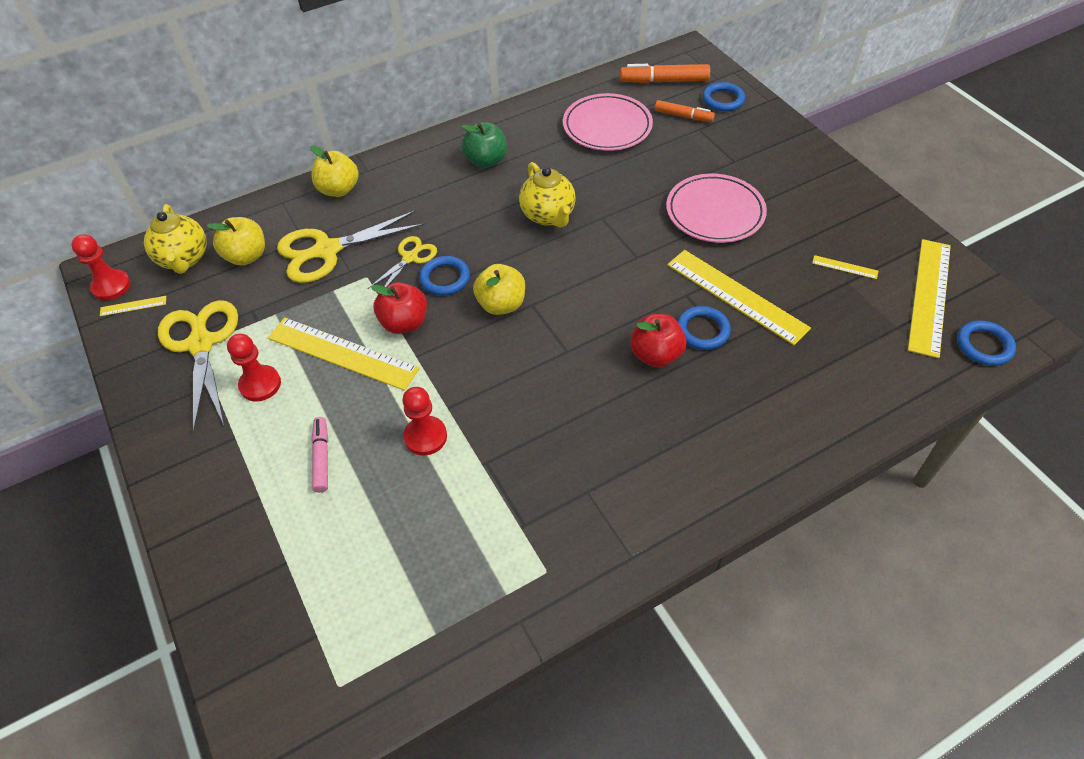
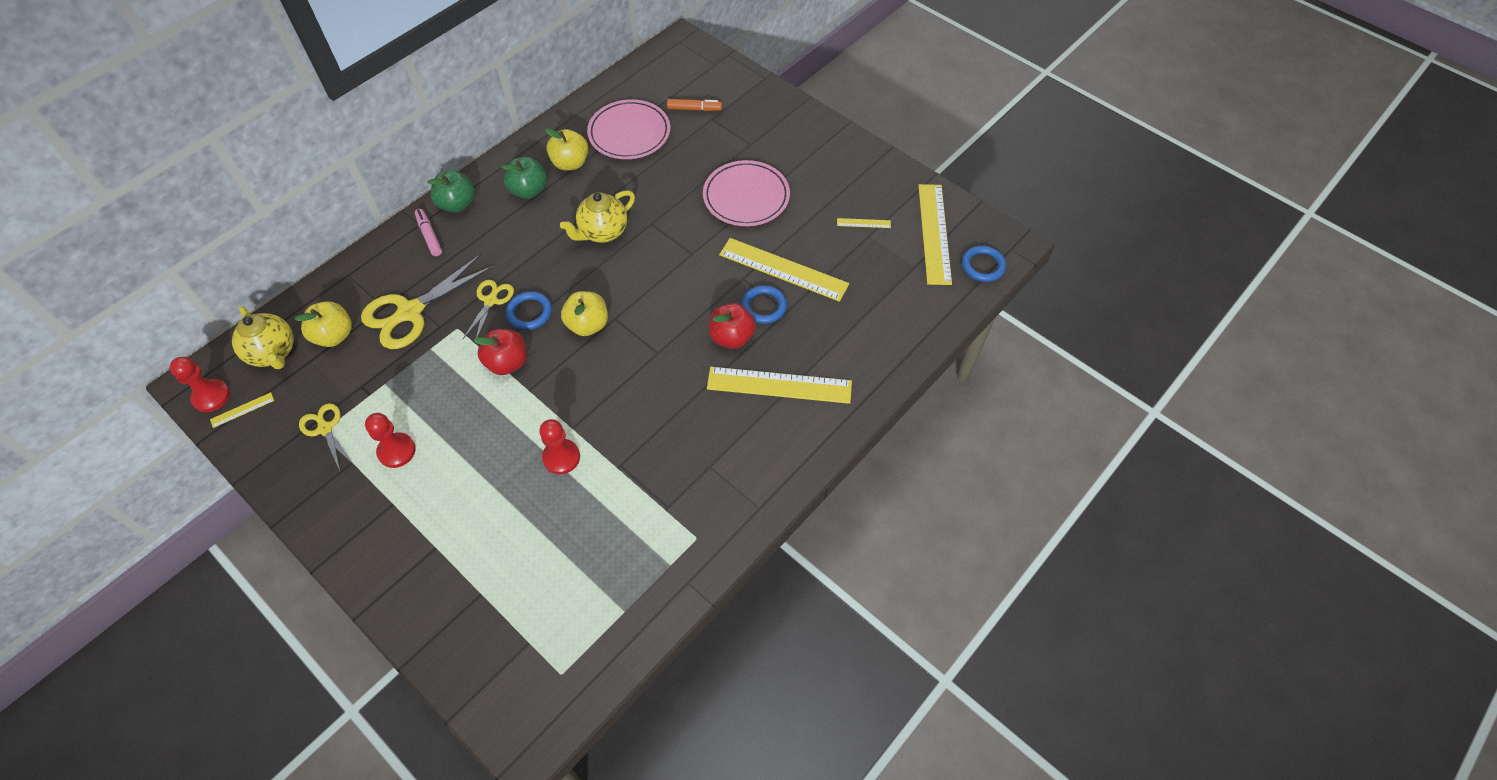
camera: 20 degrees left, 5 degrees up
yellow scissors [158,300,238,433] -> yellow scissors [299,403,354,473], size x0.55
yellow ruler [268,318,420,391] -> yellow ruler moved to [707,367,852,404]
yellow apple [311,146,359,197] -> yellow apple moved to [545,129,588,170]
pink marker [312,417,328,493] -> pink marker moved to [415,209,442,256]
yellow teapot [519,162,576,228] -> yellow teapot turned 90 degrees clockwise [560,190,635,243]
orange marker [620,64,710,83] -> none
blue ring [702,82,745,111] -> none
none -> green apple [427,170,475,213]

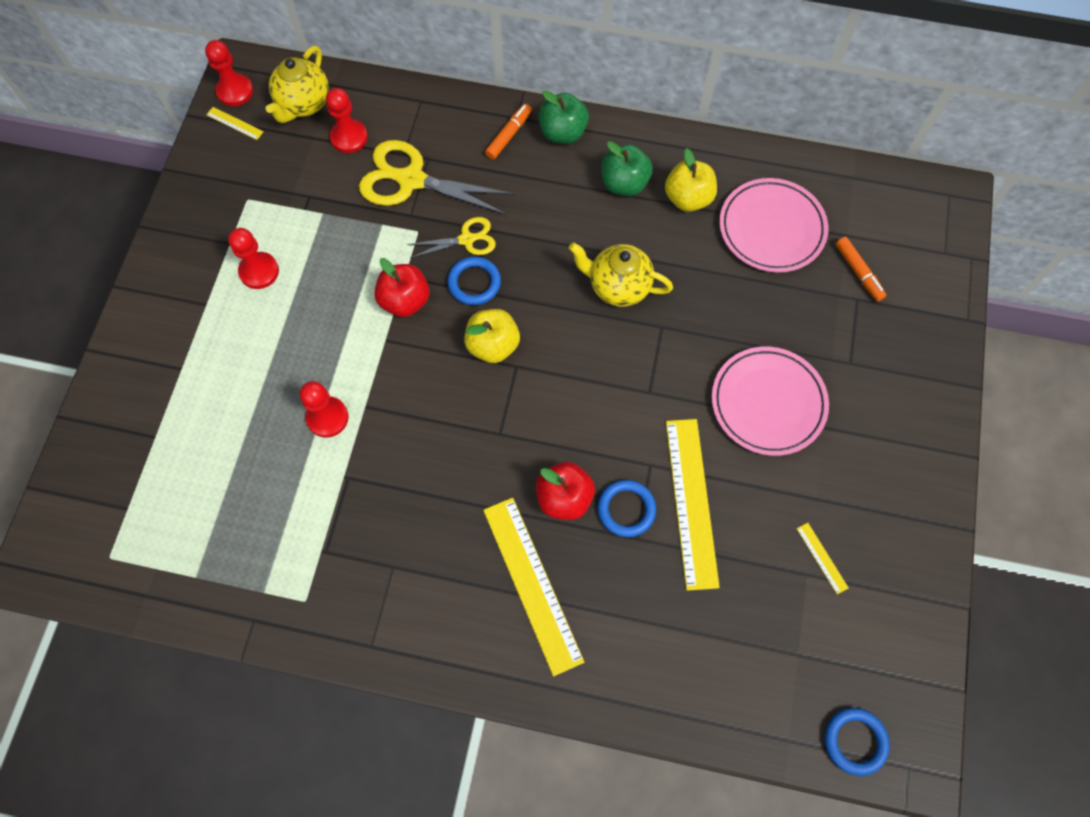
camera: 60 degrees right, 10 degrees up
yellow apple [294,301,352,347] -> red pawn [326,88,368,153]
yellow scissors [299,403,354,473] -> none
pink marker [415,209,442,256] -> orange marker [485,103,532,160]
yellow ruler [918,184,952,285] -> none

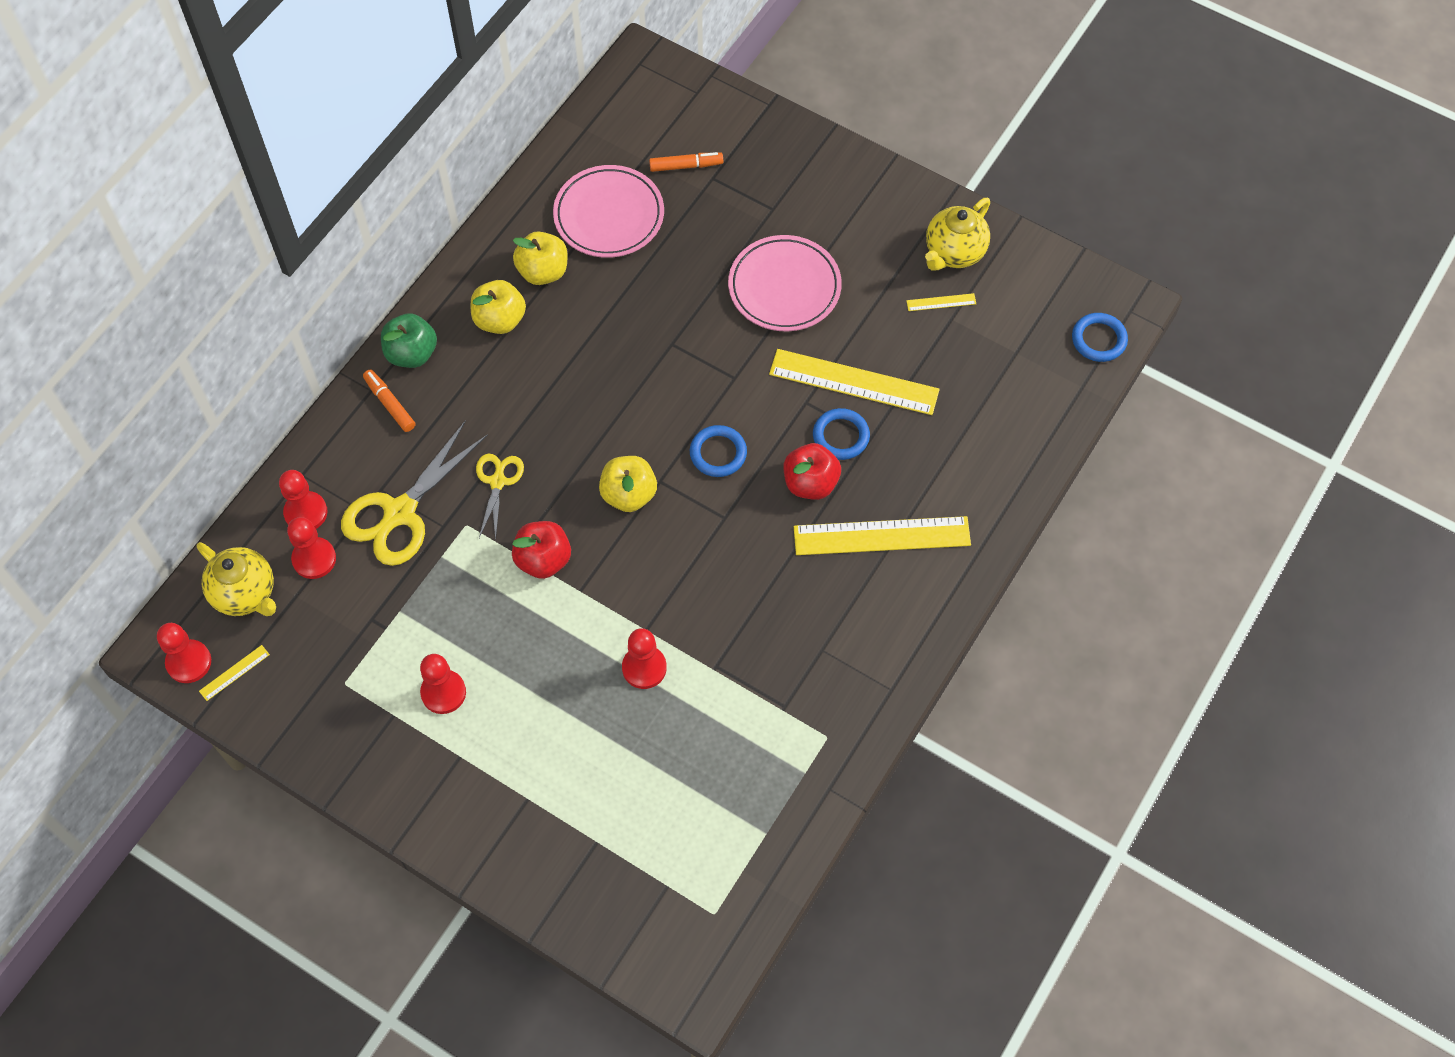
camera: 70 degrees left, 5 degrees down
blue ring [447,257,501,305] -> blue ring moved to [690,425,747,477]
yellow teapot [569,242,673,307] -> yellow teapot moved to [925,198,990,271]
green apple [601,141,653,196] -> yellow apple [471,280,526,334]
none -> red pawn [279,470,327,529]

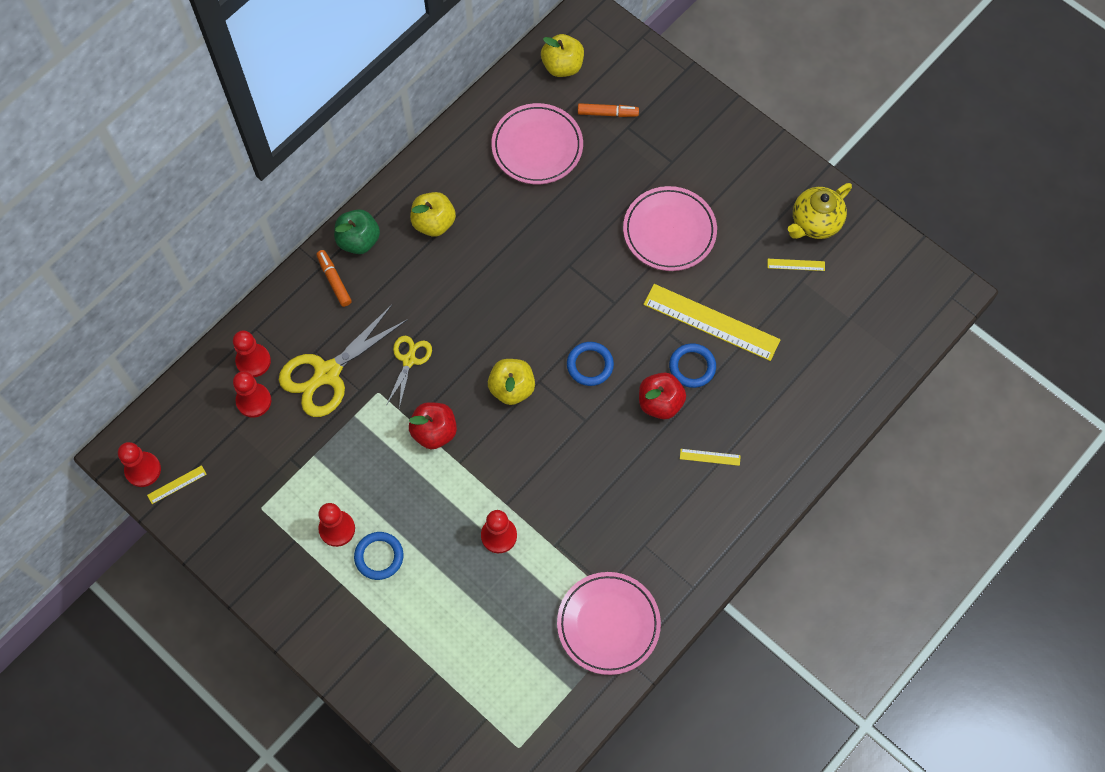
camera: 10 degrees right, 5 degrees up
yellow teapot [197,542,276,616] -> none
yellow apple [513,231,567,285] -> yellow apple moved to [541,34,584,77]
yellow ruler [794,516,971,555] -> yellow ruler [680,449,741,466], size x0.42
blue ring [1072,313,1128,362] -> blue ring moved to [354,532,404,580]
none -> pink plate [557,572,661,675]

